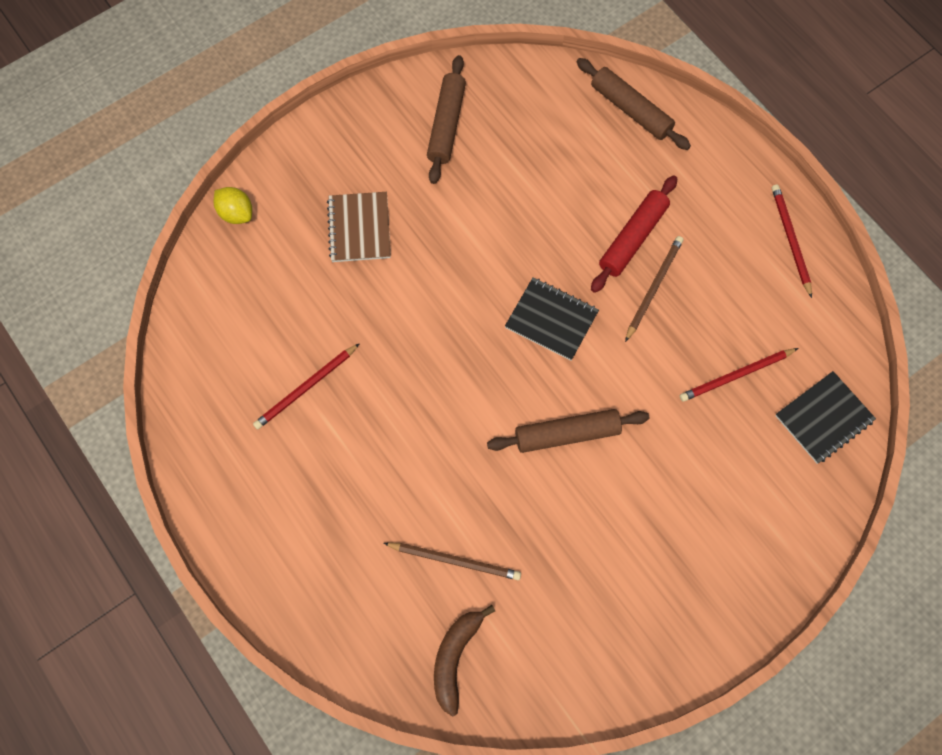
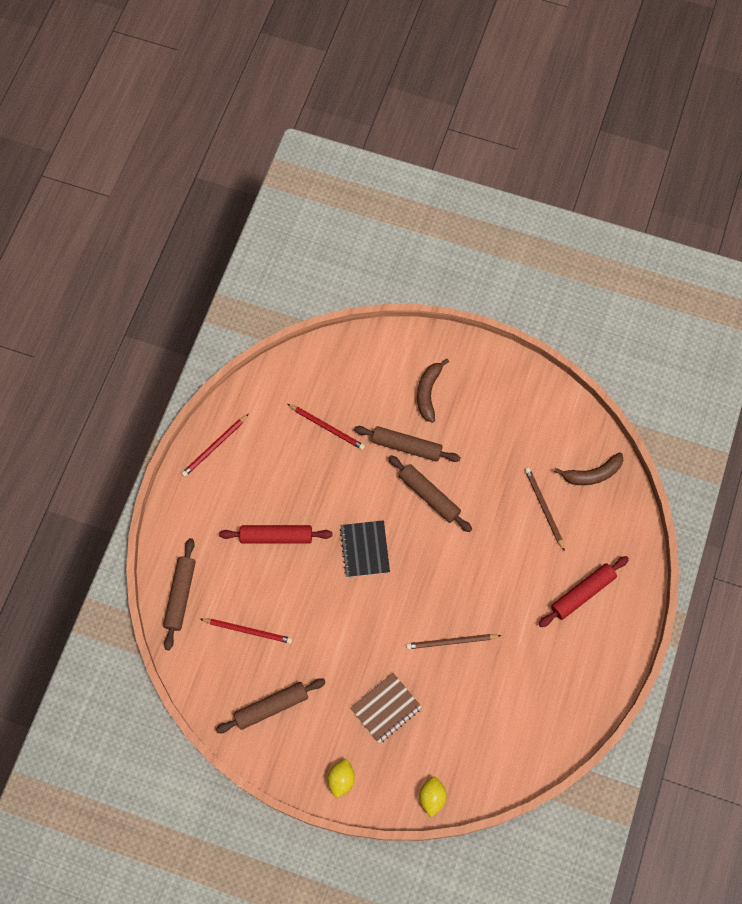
camera: 125 degrees left, 0 degrees up
red pencil [253,343,360,430] -> red pencil moved to [200,618,292,644]
brown pencil [625,236,683,342] -> brown pencil moved to [406,634,502,649]
black notebook [775,371,876,464] -> none
none -> yellow lemon [327,758,355,798]
none -> brown rolling pin [354,426,461,462]
none -> brown banana [417,359,449,423]
none -> red rolling pin [539,556,629,627]

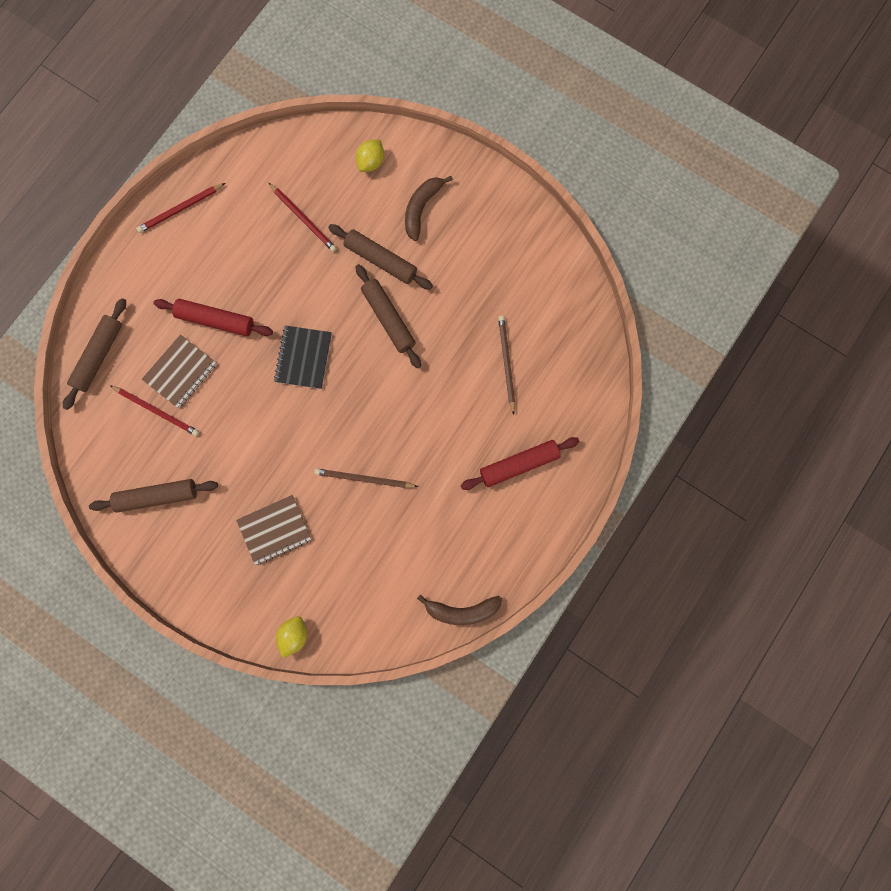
camera: 15 degrees right, 10 degrees up
yellow lemon [327,758,355,798] -> yellow lemon moved to [356,139,384,172]
brown banana [554,452,623,485] -> brown banana moved to [417,594,502,625]
none -> brown notebook [142,334,217,408]

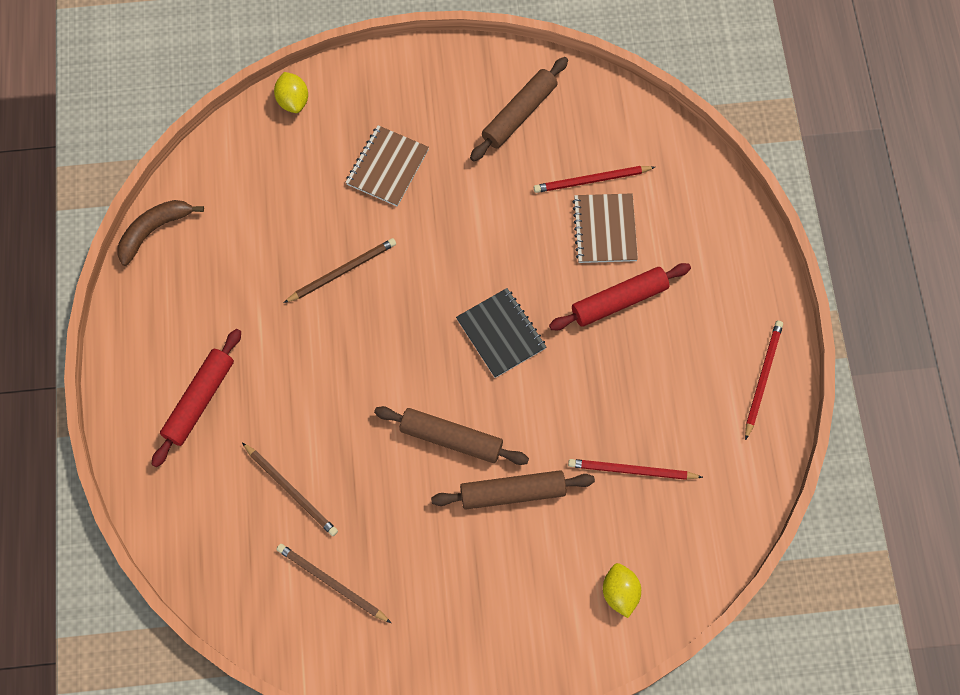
camera: 140 degrees right, 10 degrees down
brown rolling pin [63,298,126,410] -> none
brown banana [405,176,453,241] -> none
none -> brown pencil [277,544,391,623]

